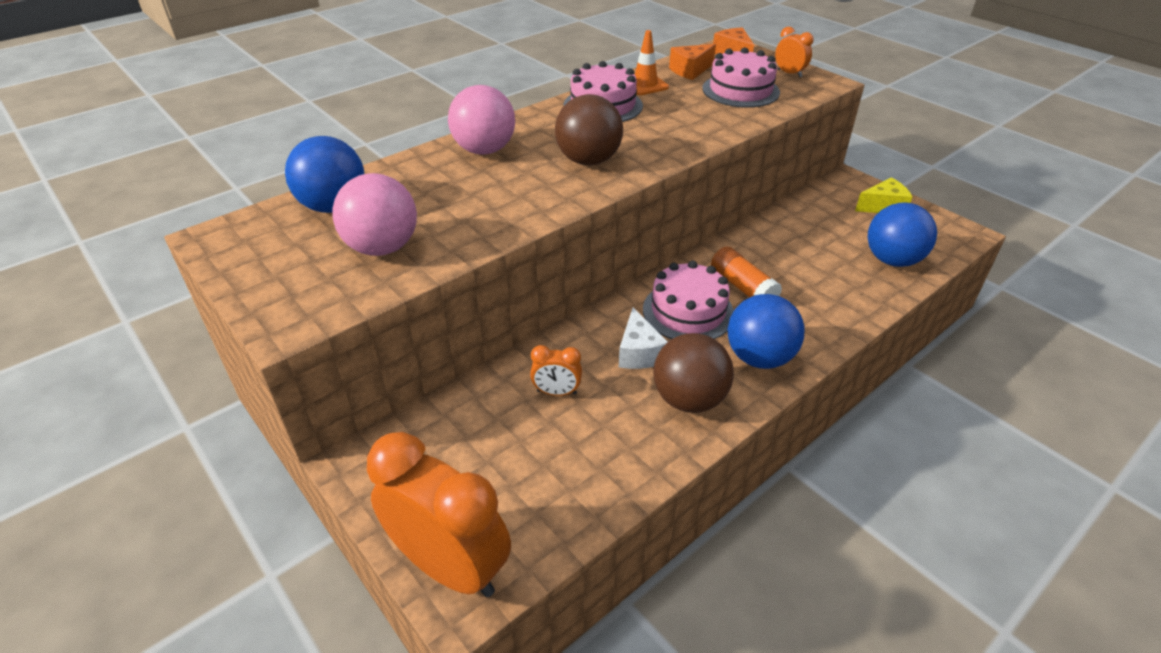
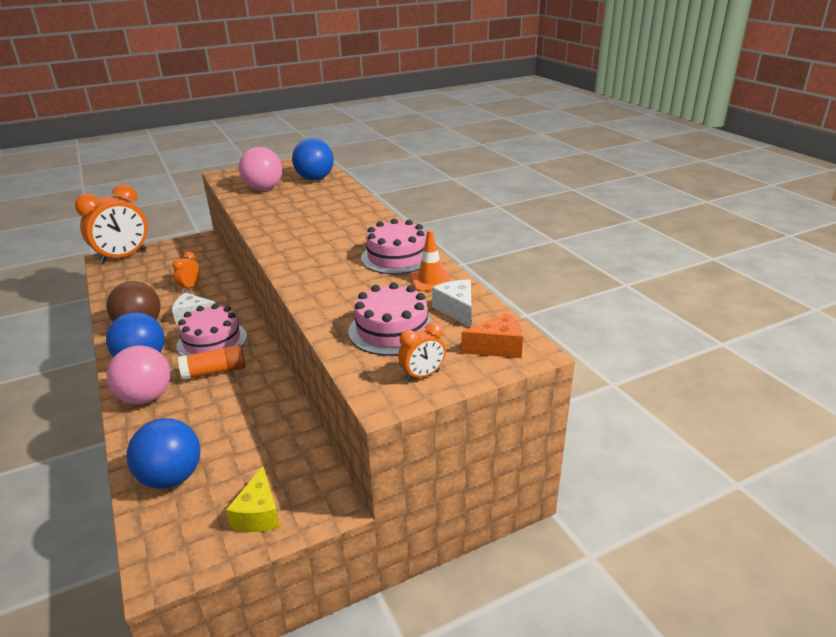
camera: 105 degrees right, 10 degrees down
pink ball [448,85,515,155] -> pink ball moved to [107,345,170,404]
brown ball [555,94,623,165] -> none
orange cheese [669,44,716,80] -> white cheese [432,280,471,328]

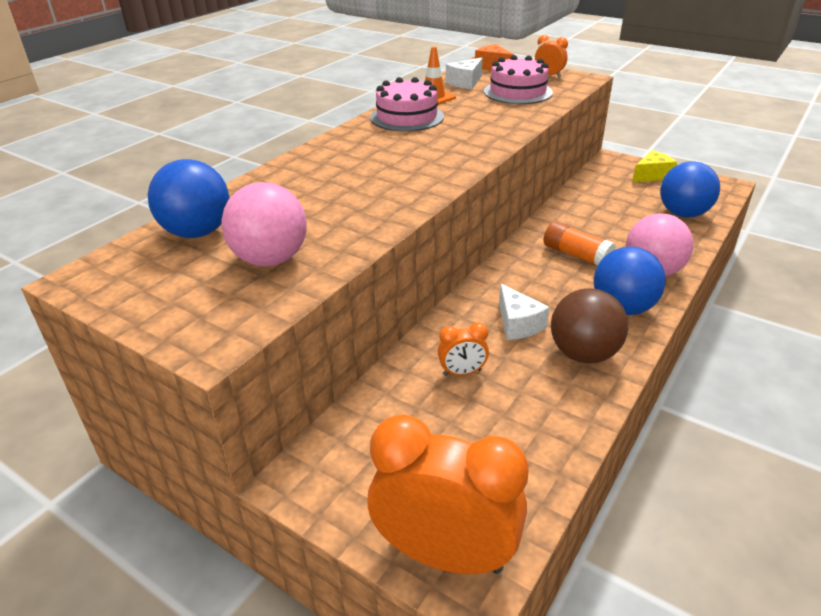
camera: 120 degrees left, 5 degrees up
pink cake [176,304,247,356] -> none

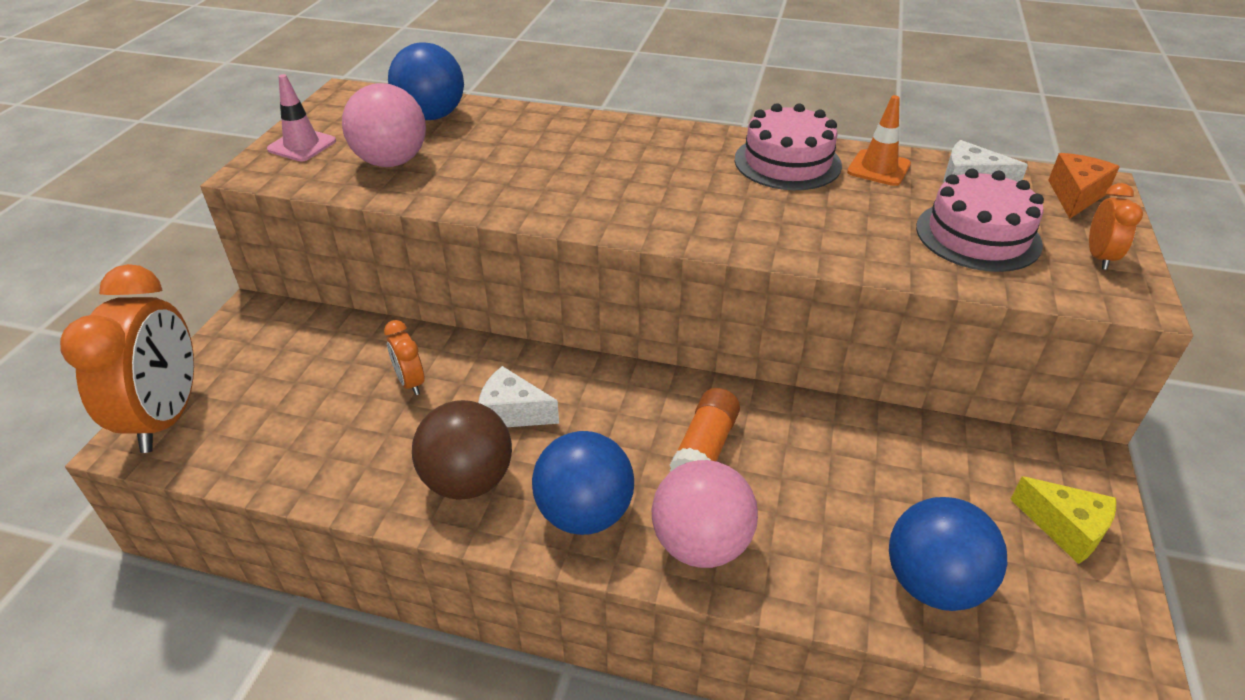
camera: 70 degrees right, 5 degrees up
white cheese [499,284,550,340] -> white cheese turned 60 degrees clockwise [478,366,559,427]
none -> pink traffic cone [267,74,336,161]

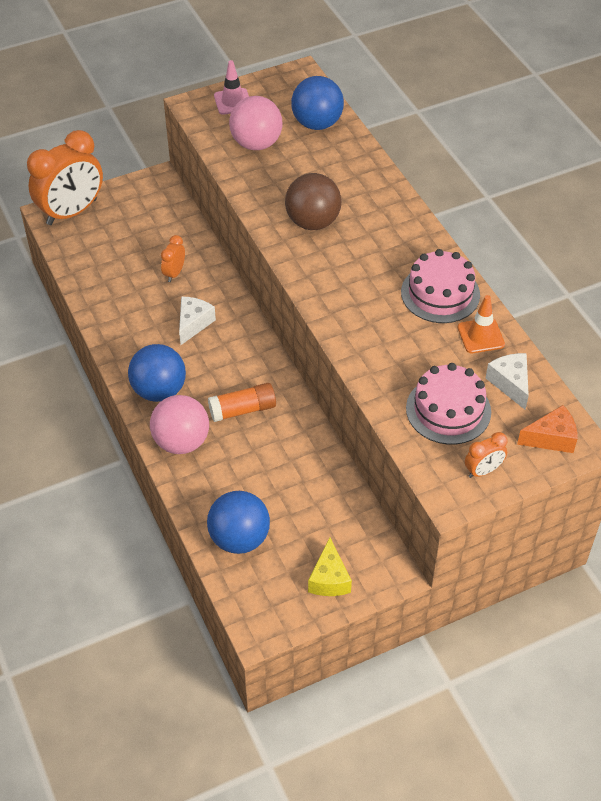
camera: 50 degrees right, 10 degrees up
brown ball [412,400,512,500] -> brown ball moved to [285,173,342,230]
white cheese [478,366,559,427] -> white cheese turned 45 degrees clockwise [179,296,216,345]

